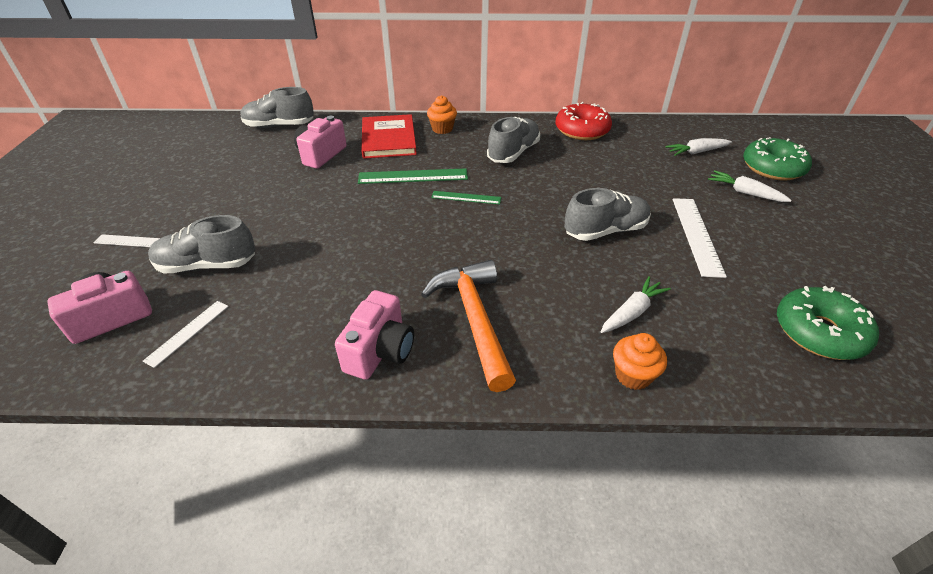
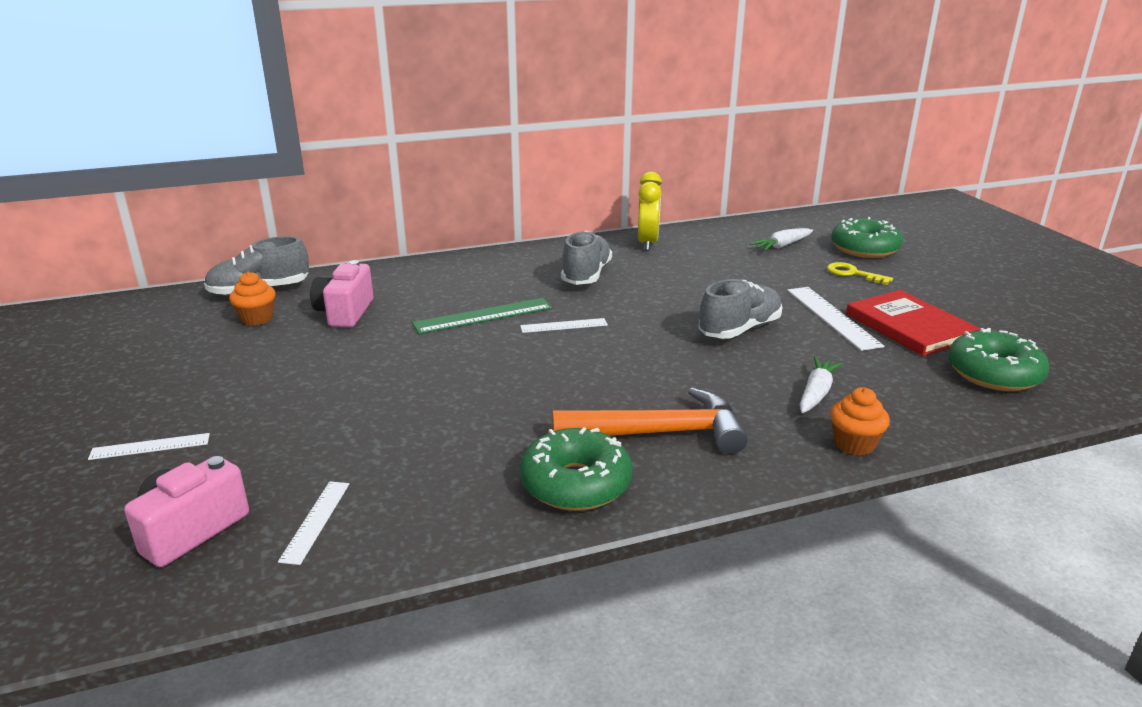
camera: 20 degrees left, 15 degrees down
grey shoe [148,215,255,273] -> none
pink camera [335,290,414,380] -> green donut [520,427,633,511]
red book [362,114,417,159] -> red book moved to [846,290,980,356]
orange hammer [421,260,516,392] -> orange hammer turned 120 degrees clockwise [552,387,748,454]
orange cupcake [427,95,457,134] -> orange cupcake moved to [229,271,276,325]
green ruler [431,191,501,205] -> white ruler [520,318,608,333]
red donut [556,102,612,140] -> yellow clock [638,172,662,251]
white carrot [708,170,792,202] -> yellow key [827,262,893,285]

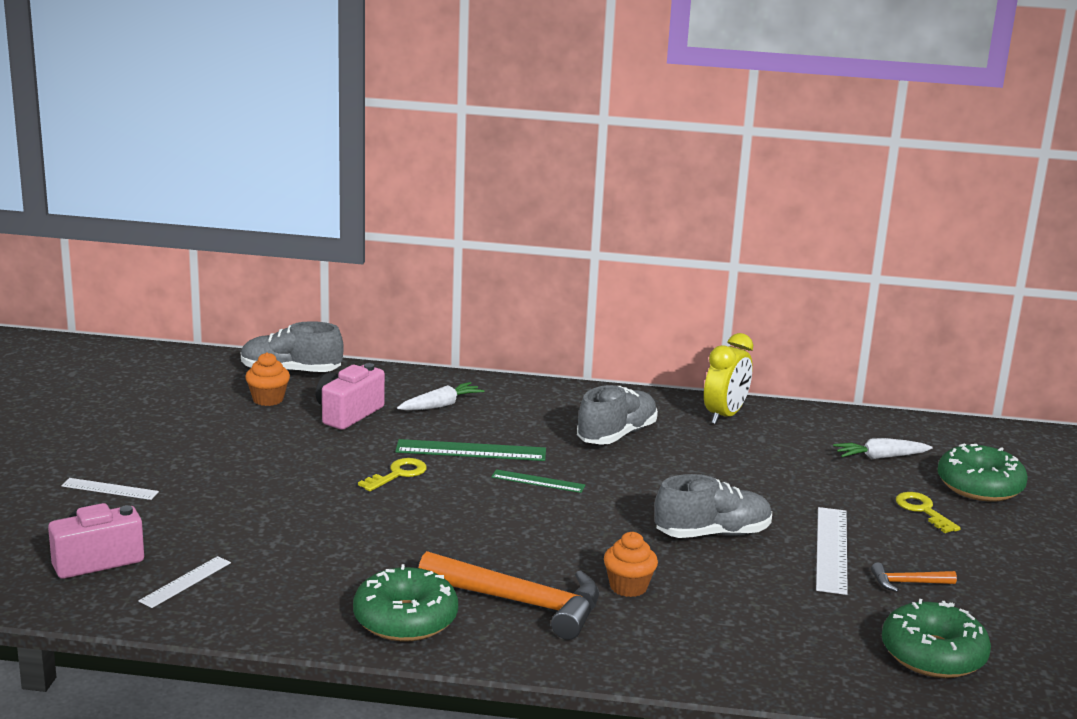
camera: 25 degrees right, 5 degrees down
white ruler [520,318,608,333] -> green ruler [491,469,585,493]
white carrot [800,357,843,413] -> white carrot moved to [397,382,485,411]
orange cupcake [830,387,890,455] -> orange cupcake moved to [604,532,658,597]
red book [846,290,980,356] -> orange hammer [871,563,957,592]
none -> yellow key [358,458,427,491]

